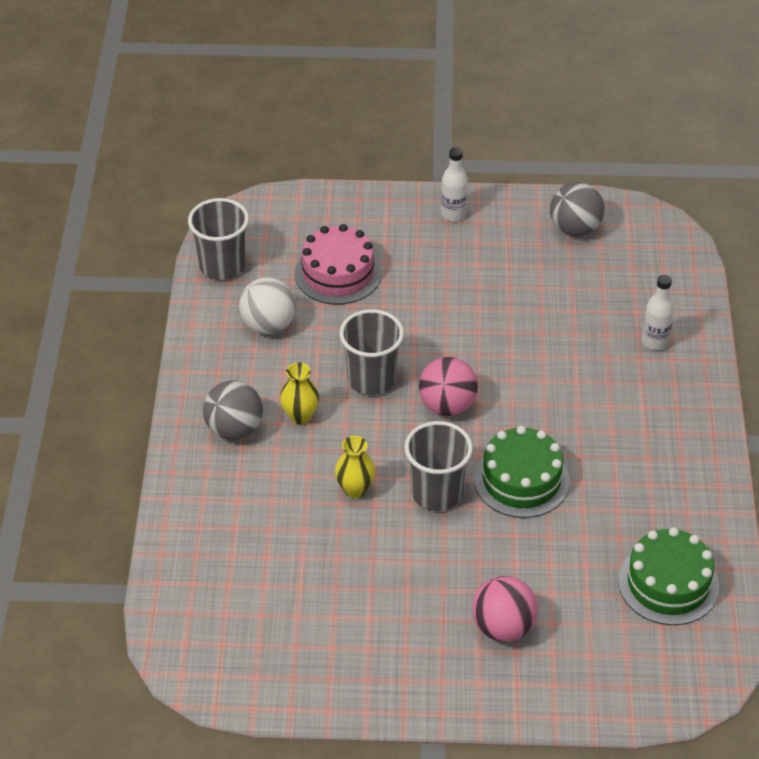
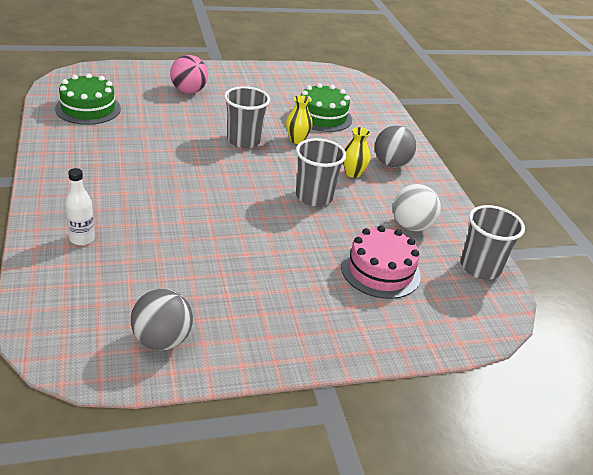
camera: 160 degrees right, 10 degrees down
pink ball [419,357,478,416] -> none
white bottle [441,147,468,222] -> none
green cake [474,426,570,518] -> green cake moved to [301,83,352,132]

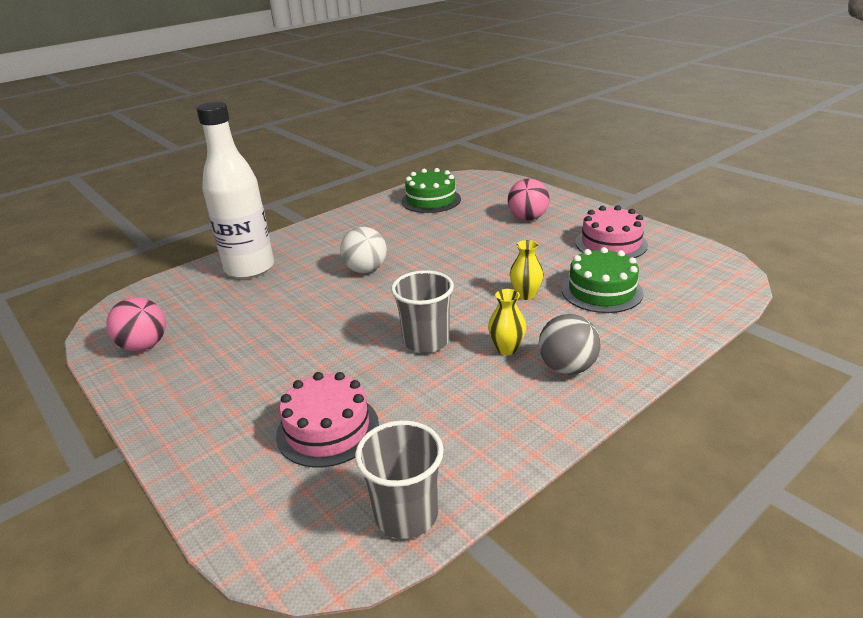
camera: 70 degrees right, 5 degrees down
white bottle [65,168,95,245] -> white bottle [196,102,274,279], size x2.33
grey ball [131,289,193,350] -> pink ball [106,297,166,351]
grey cup [224,86,270,148] -> none
white ball [393,184,441,231] -> white ball moved to [340,227,387,273]
none -> pink cake [575,205,648,258]

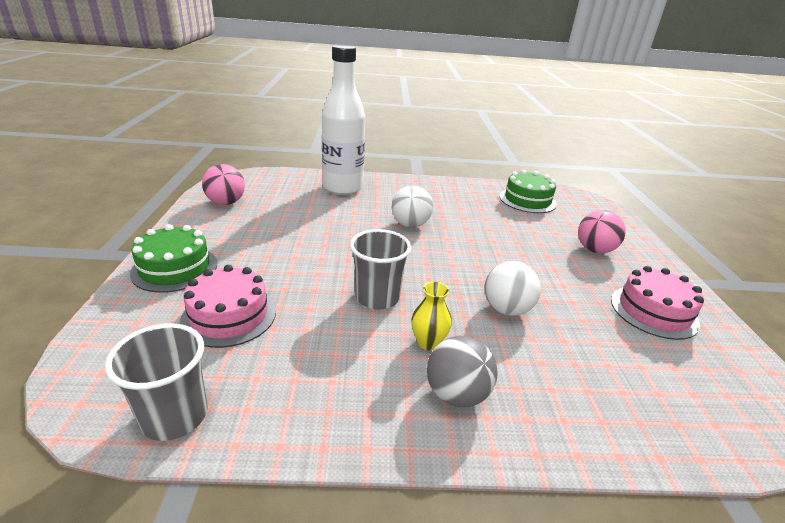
camera: 35 degrees right, 0 degrees up
yellow vase [510,240,544,300] -> white ball [484,261,541,316]
green cake [562,247,643,313] -> green cake moved to [130,224,217,293]

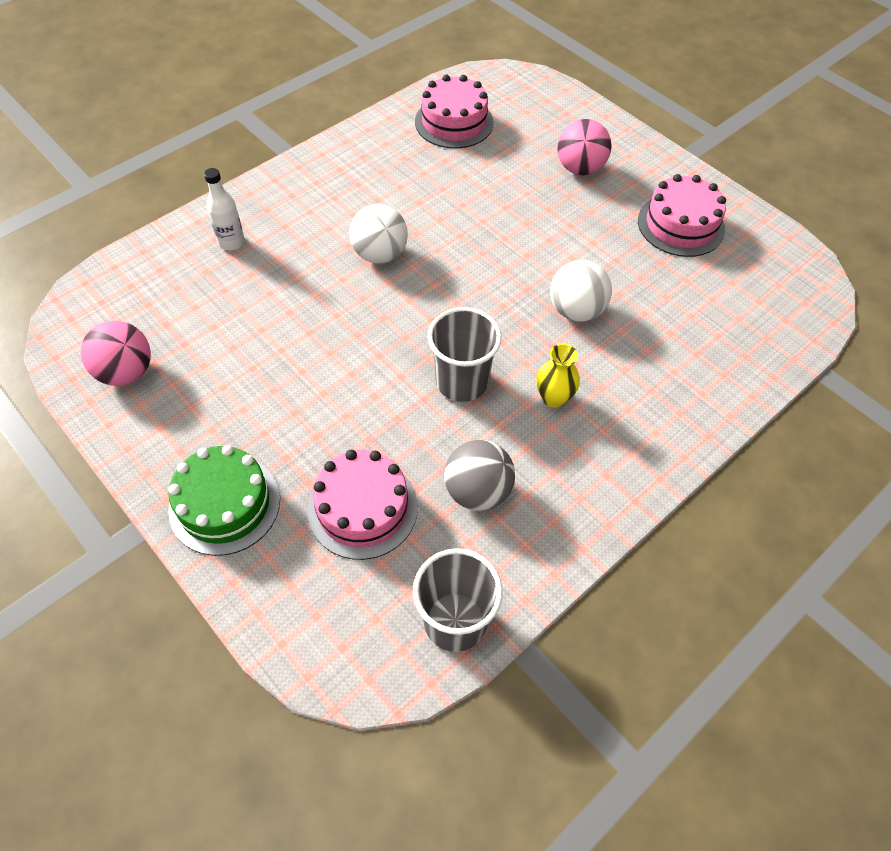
camera: 40 degrees left, 25 degrees up
white bottle [322,45,365,195] -> white bottle [204,168,245,250], size x0.43
grey ball [427,336,498,407] -> grey ball moved to [444,440,515,511]
green cake [500,170,557,213] -> pink cake [415,75,494,148]

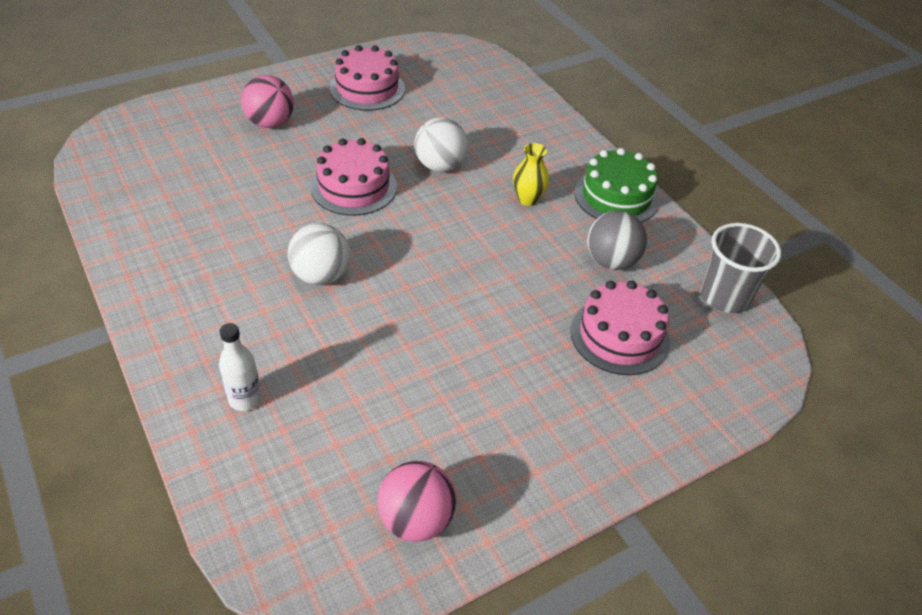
camera: 80 degrees left, 10 degrees down
green cake [168,445,280,556] -> green cake moved to [575,148,659,222]
pink cake [415,75,494,148] -> pink cake moved to [311,138,397,216]
grey cup [427,307,502,402] -> none

